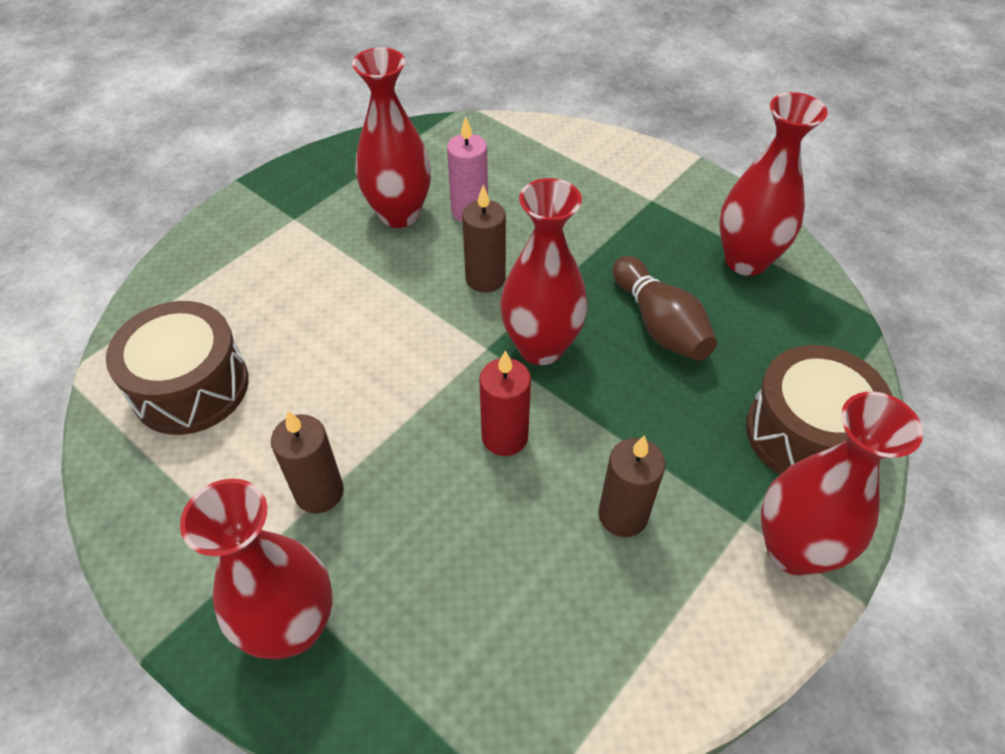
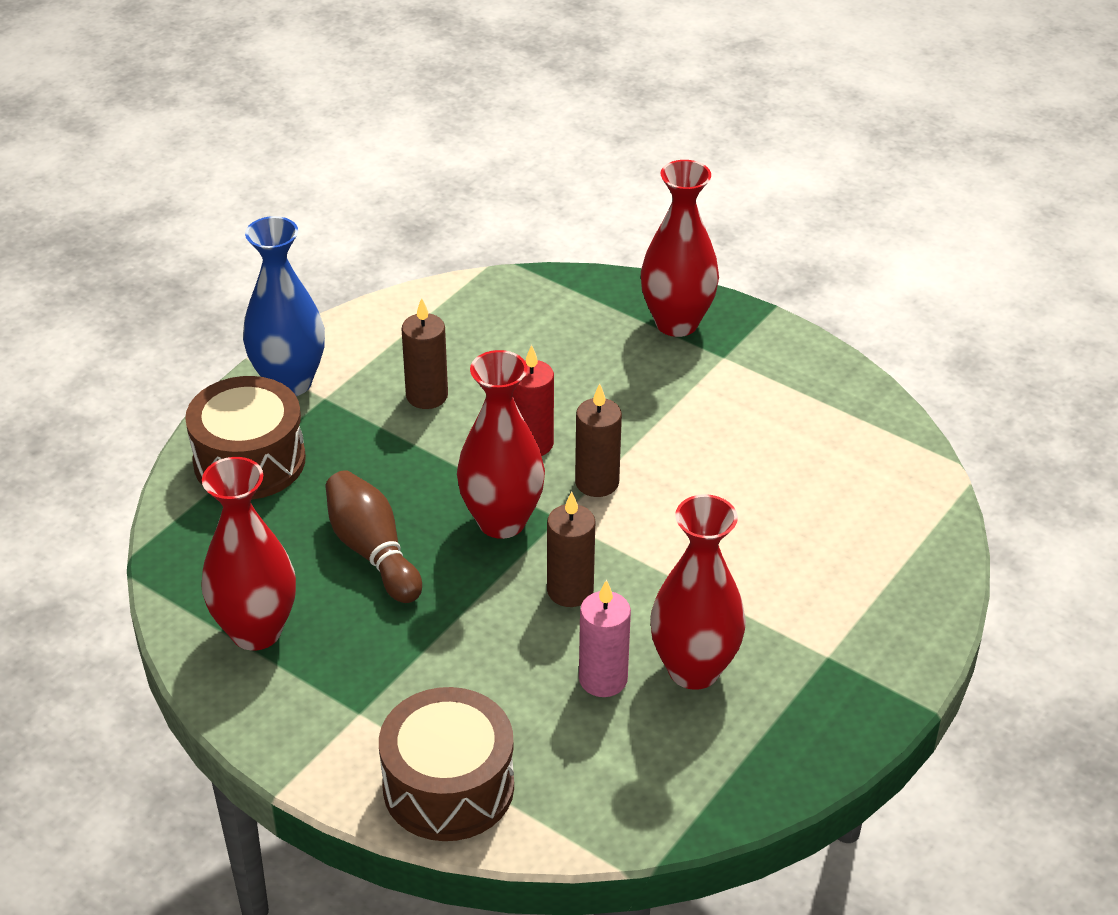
camera: 175 degrees right, 10 degrees down
brown drum [106,301,249,435] -> brown drum moved to [379,687,514,841]
brown candle [271,411,344,513] -> brown candle moved to [575,384,622,497]
red vase [761,392,923,575] -> blue vase [243,216,325,396]

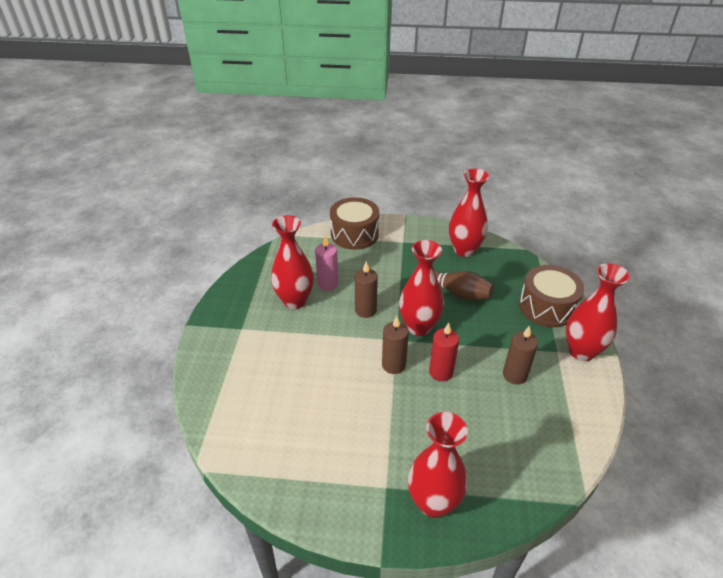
camera: 150 degrees right, 0 degrees up
blue vase [243,216,325,396] -> red vase [566,263,630,361]

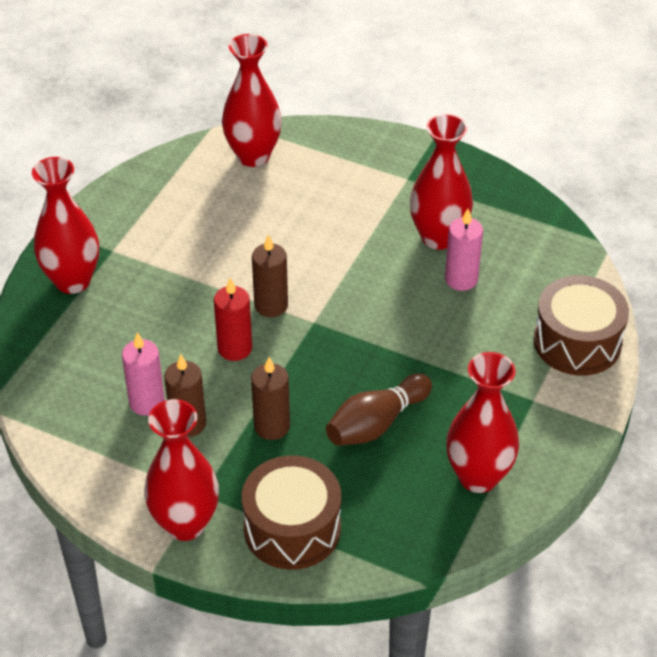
camera: 110 degrees right, 5 degrees up
brown candle [355,261,378,318] -> brown candle moved to [251,357,290,440]
red vase [399,240,444,336] -> red vase moved to [222,34,282,167]
none -> pink candle [122,332,165,416]

